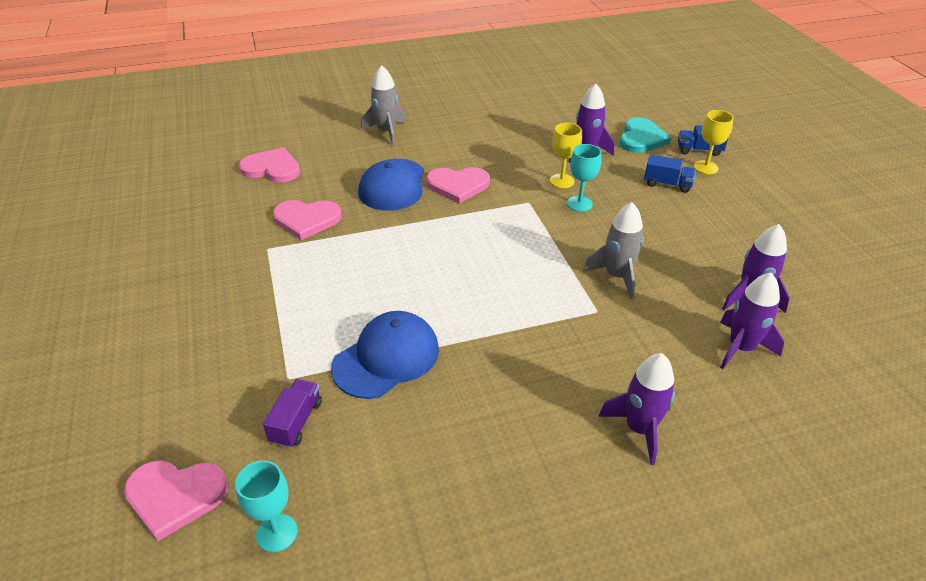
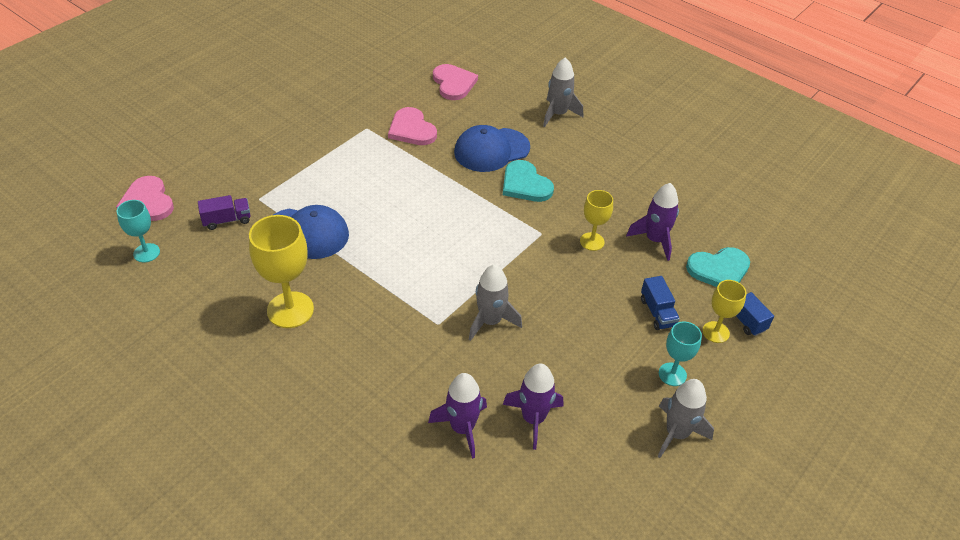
camera: 55 degrees right, 5 degrees up
pink heart [426,167,490,204] -> turquoise heart [503,160,554,202]
turquoise goblet [567,144,601,212] -> turquoise goblet moved to [659,322,702,386]
purple rocket [598,353,675,465] -> none
none -> yellow goblet [249,215,314,328]
none -> grey rocket [658,379,714,458]

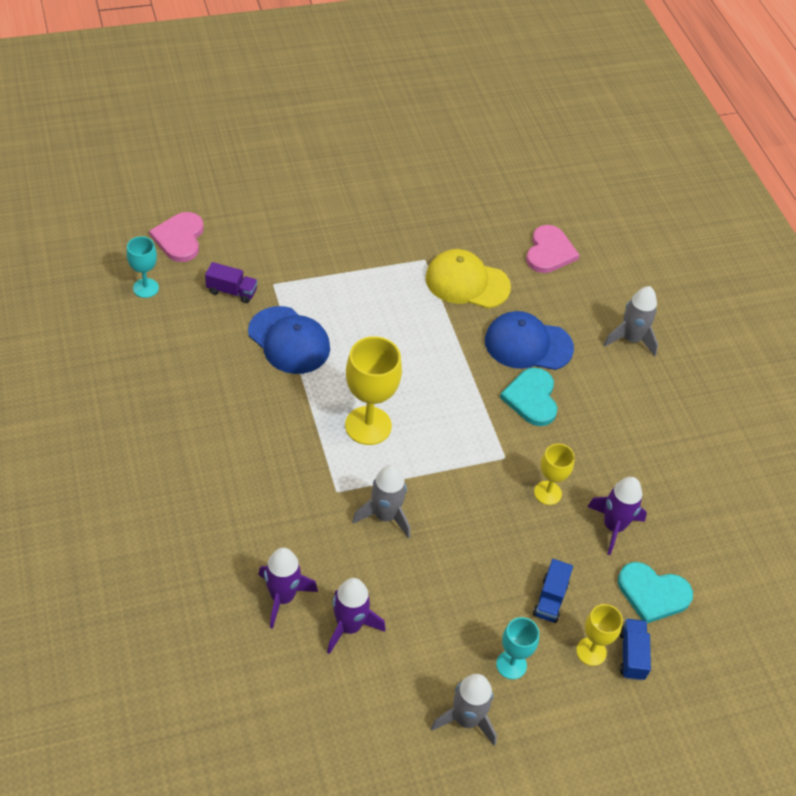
camera: 30 degrees right, 5 degrees up
yellow goblet [249,215,314,328] -> yellow goblet moved to [345,336,402,445]
pink heart [388,107,437,145] -> yellow cap [425,249,511,308]

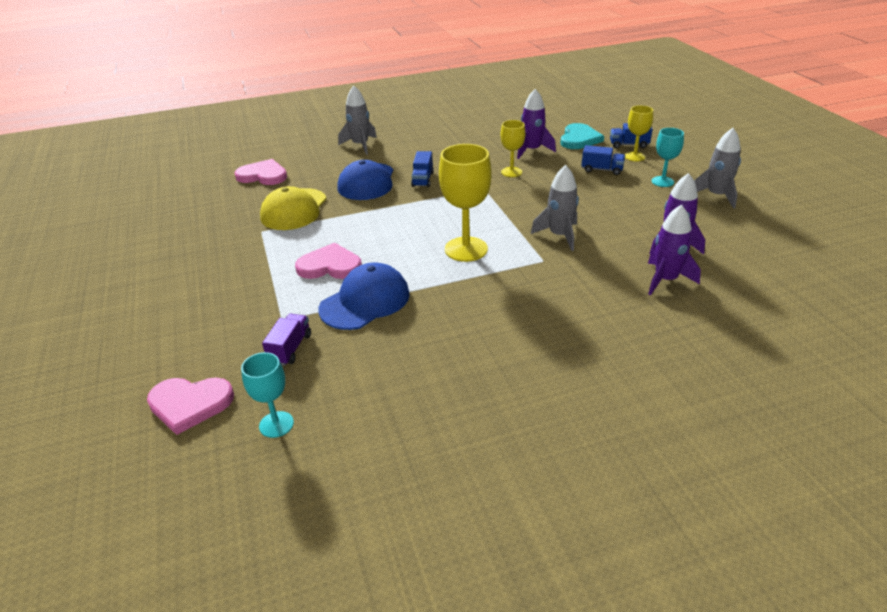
camera: 85 degrees left, 15 degrees down
turquoise heart [500,368,557,426] -> blue truck [411,151,434,187]
none -> pink heart [295,243,362,279]

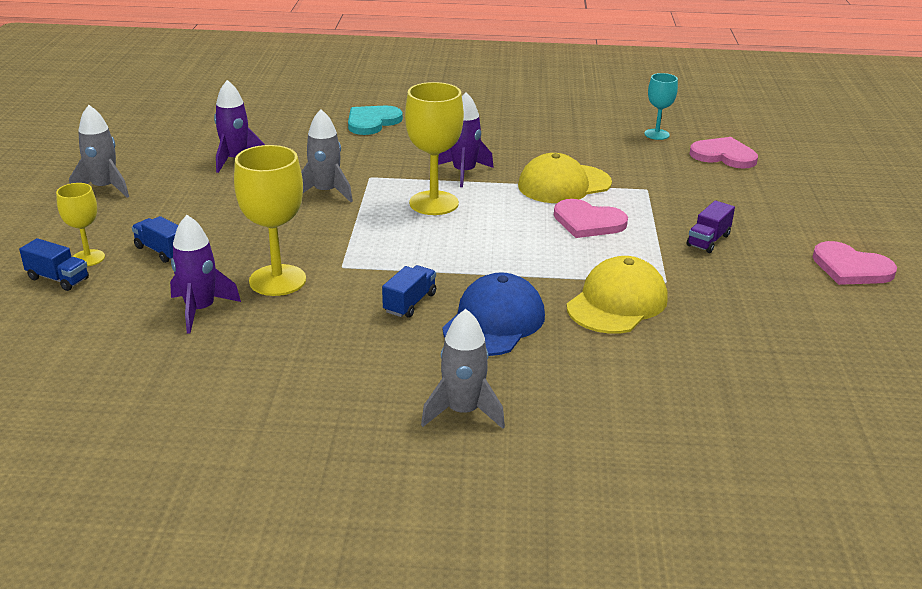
camera: 160 degrees left, 5 degrees down
pink heart [234,159,287,185] -> pink heart moved to [813,241,897,285]
purple truck [262,314,311,366] -> purple truck moved to [687,200,735,253]
blue cap [318,262,410,330] -> yellow cap [518,153,612,203]
yellow goblet [501,120,525,177] -> yellow goblet [234,145,306,296], size x1.72
turquoise heart [561,123,604,149] -> turquoise heart moved to [348,105,403,135]
purple rocket [648,204,701,295] -> purple rocket moved to [438,92,494,187]
turquoise goblet [652,128,684,187] -> none

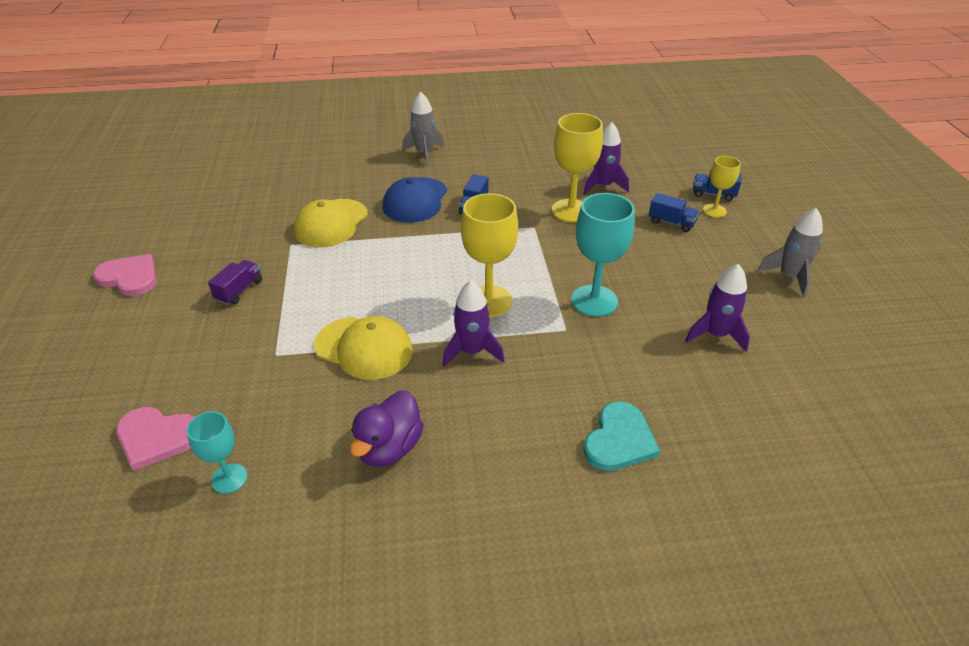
camera: 170 degrees right, 10 degrees up
grey rocket [301,109,353,202] -> turquoise goblet [571,193,635,317]
yellow cap [518,153,612,203] -> yellow cap turned 60 degrees clockwise [314,316,413,380]
pink heart [554,199,628,238] -> none
none -> purple duck [350,391,424,467]

